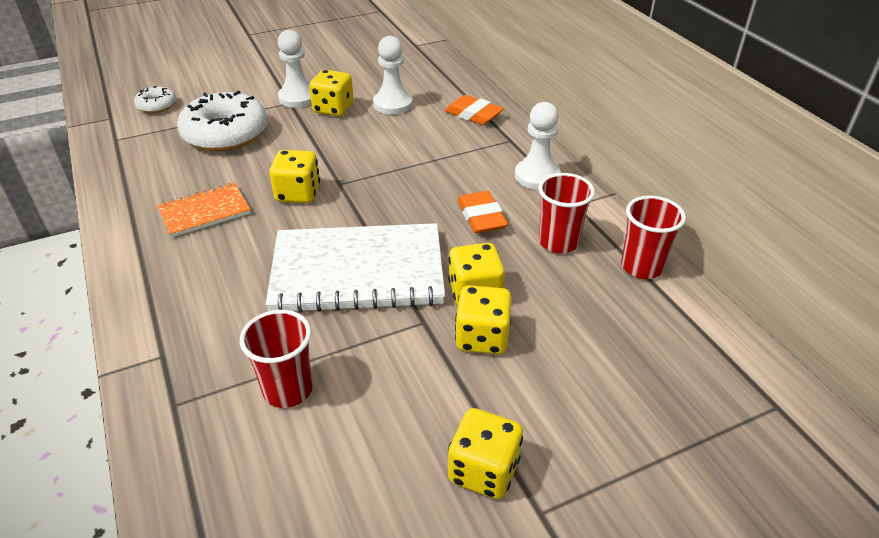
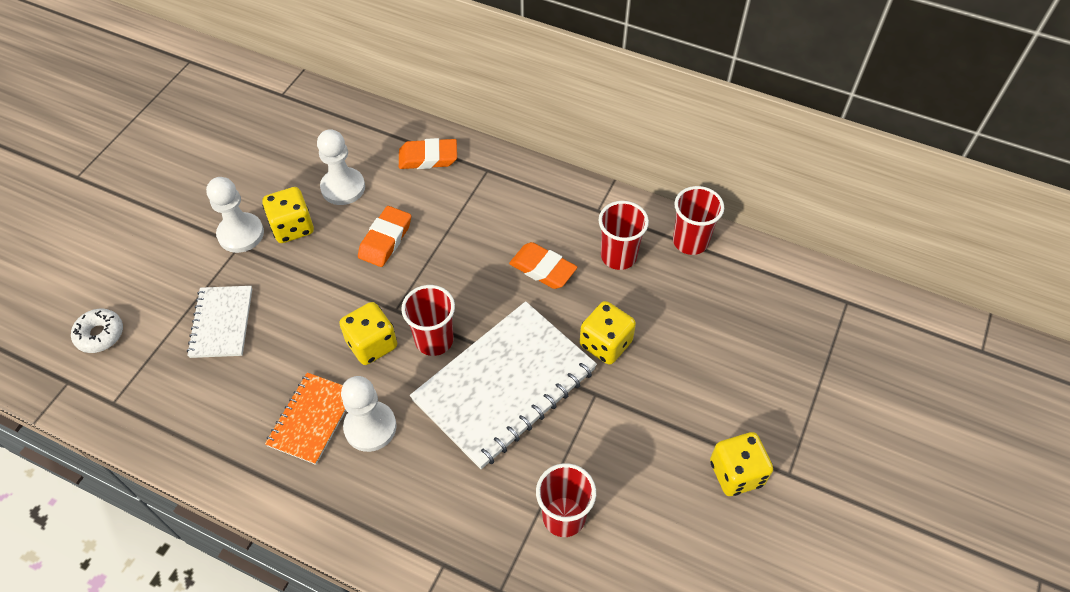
camera: 40 degrees left, 15 degrees up
white donut [177,91,268,151] -> white notebook [187,286,252,358]
yellow dice [455,285,512,354] -> none
white pawn [515,102,561,190] -> white pawn moved to [341,376,397,452]
none -> orange eraser [358,206,411,267]
none -> red cup [401,285,455,356]

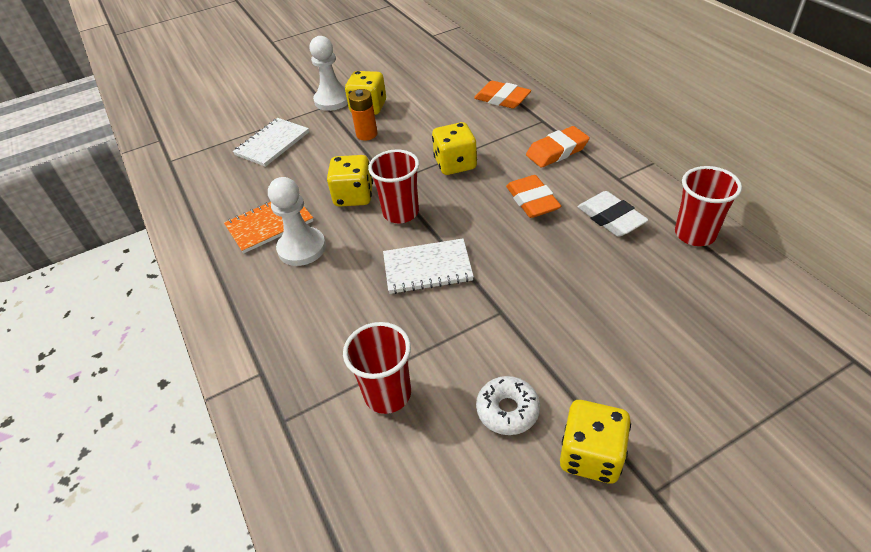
camera: 40 degrees right, 10 degrees down
white donut [71,309,123,353] -> white donut moved to [476,376,540,435]
white pawn [317,129,365,205] -> none
orange eraser [358,206,411,267] -> orange eraser moved to [526,126,590,168]
white notebook [410,301,597,469] -> white notebook [383,238,474,294], size x0.53
yellow dice [580,301,636,365] -> yellow dice moved to [432,122,477,175]
red cup [598,201,649,270] -> white eraser [578,191,649,237]
none -> orange battery [348,89,378,141]

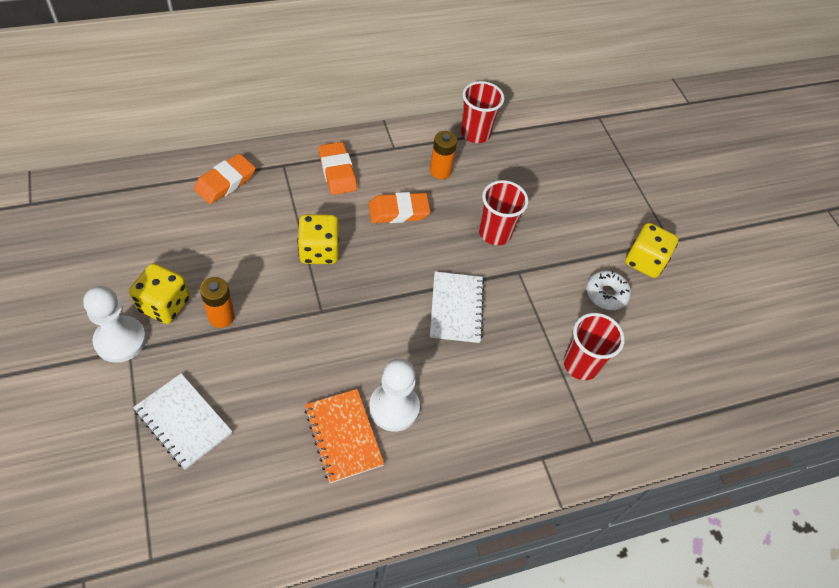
camera: 90 degrees left, 10 degrees up
yellow dice [327,155,373,207] -> none
red cup [368,149,419,223] -> red cup moved to [479,180,529,245]
white eraser [578,191,649,237] -> orange battery [430,131,457,179]

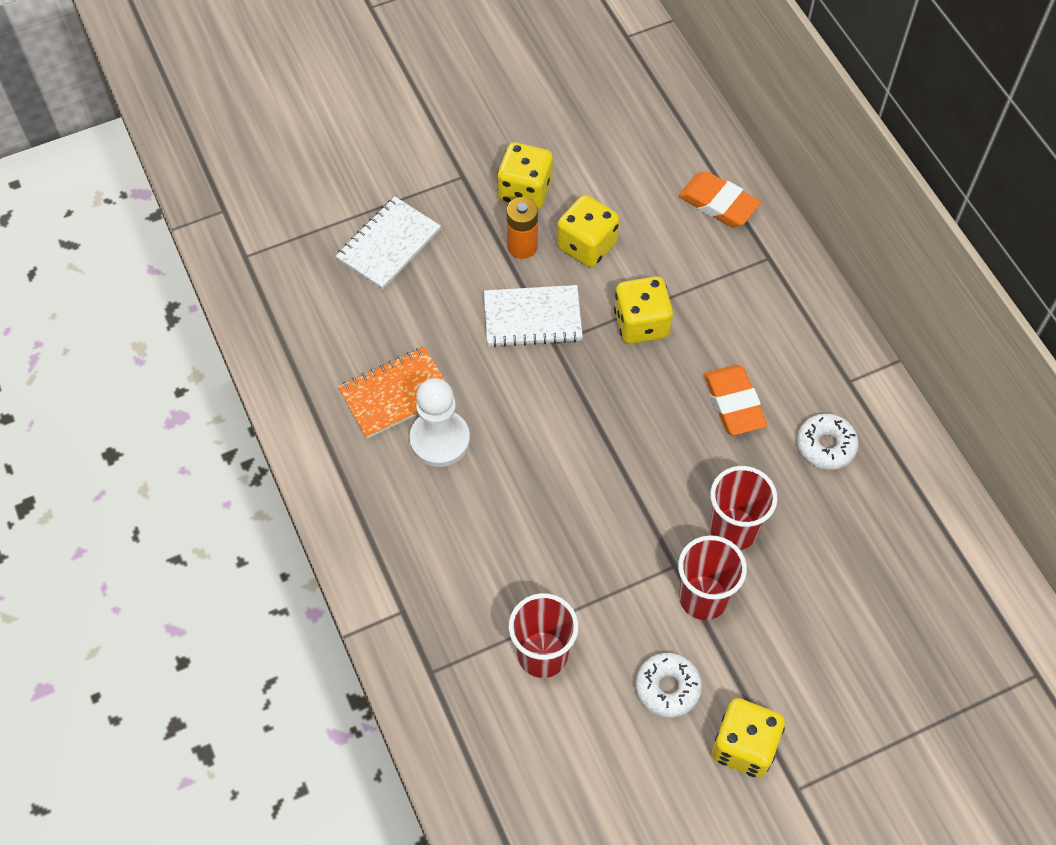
camera: 90 degrees right, 5 degrees up
white pawn [83,286,147,363] -> none
orange eraser [318,142,357,195] -> none
orange battery [430,131,457,179] -> white donut [797,413,859,470]
white notebook [430,272,484,343] -> white notebook moved to [484,285,583,347]
red cup [461,81,504,143] -> red cup moved to [678,535,747,620]
none -> yellow dice [557,195,620,267]

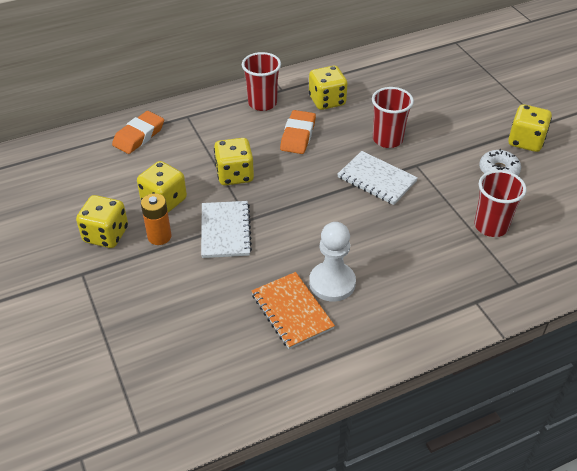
camera: 90 degrees left, 15 degrees down
white notebook [336,196,441,290] -> white notebook moved to [338,151,418,205]
red cup [678,535,747,620] -> red cup moved to [242,52,281,111]
orange eraser [704,365,767,435] -> orange eraser turned 60 degrees counterclockwise [280,110,316,154]
white donut [797,413,859,470] -> yellow dice [309,66,348,110]

